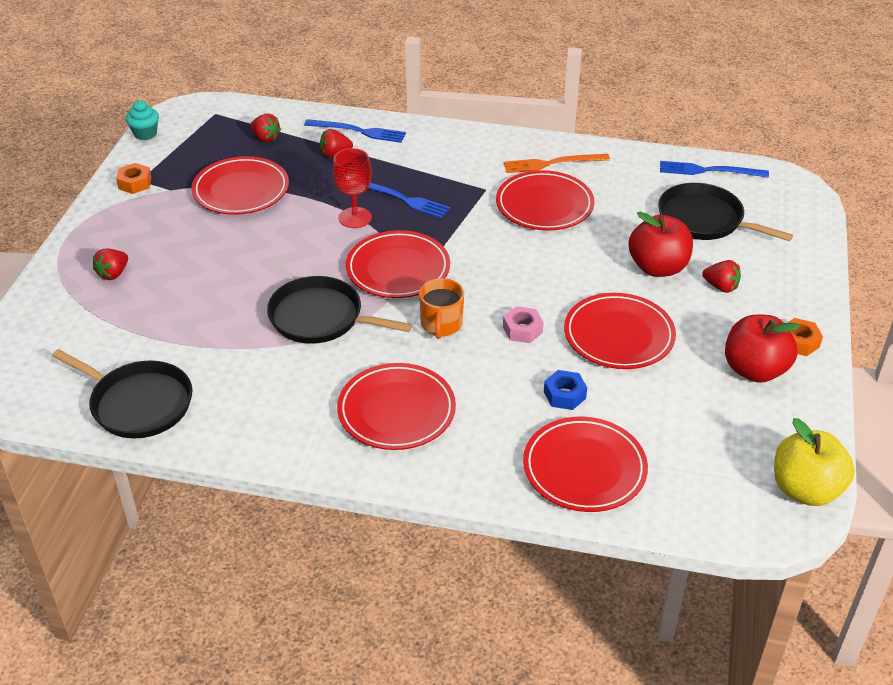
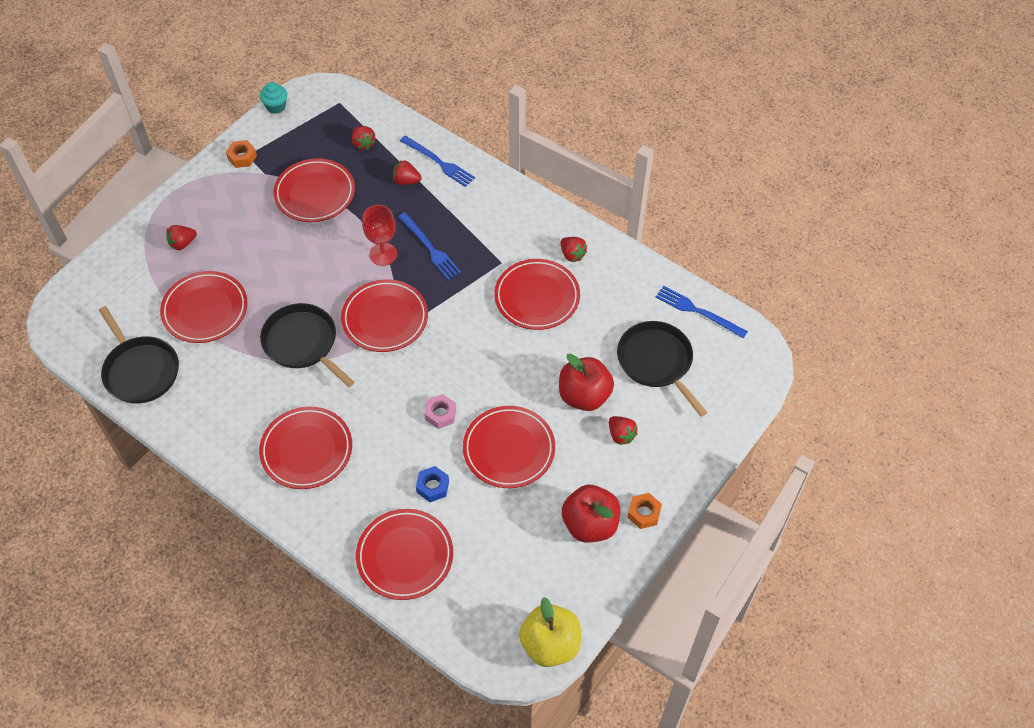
camera: 25 degrees right, 15 degrees up
orange mug [419,278,464,339] -> none
orange fork [504,154,610,173] -> red strawberry [560,237,587,262]
none -> red plate [160,271,248,343]

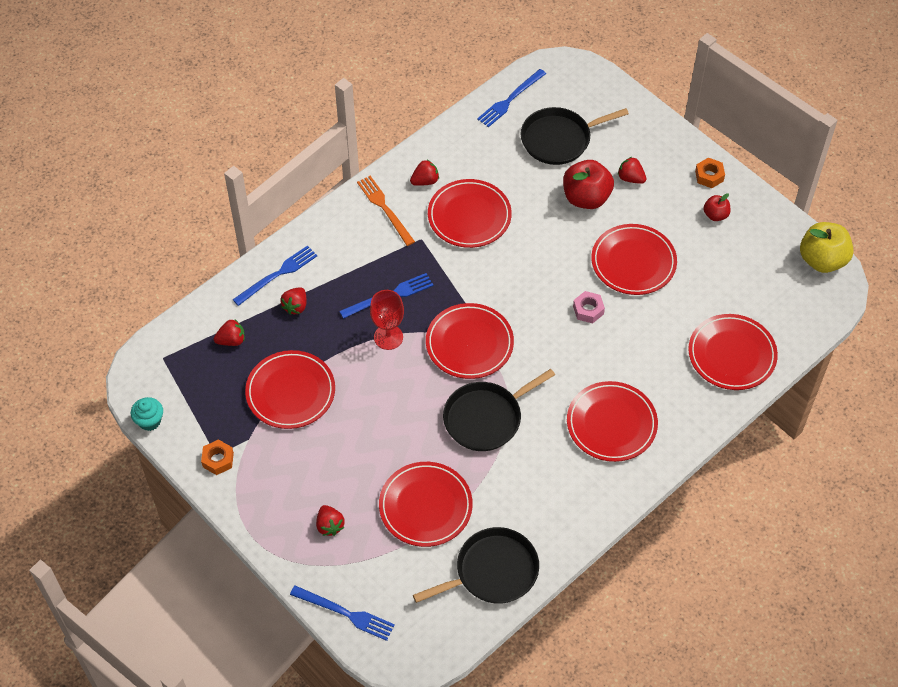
camera: 80 degrees left, 0 degrees up
blue nut [416,466,449,502] -> none
red apple [562,485,620,543] -> red apple [703,193,730,221], size x0.53
red strawberry [609,416,638,445] -> red strawberry turned 120 degrees counterclockwise [618,157,646,184]
none -> blue fork [290,586,395,641]
none -> orange fork [357,176,415,246]

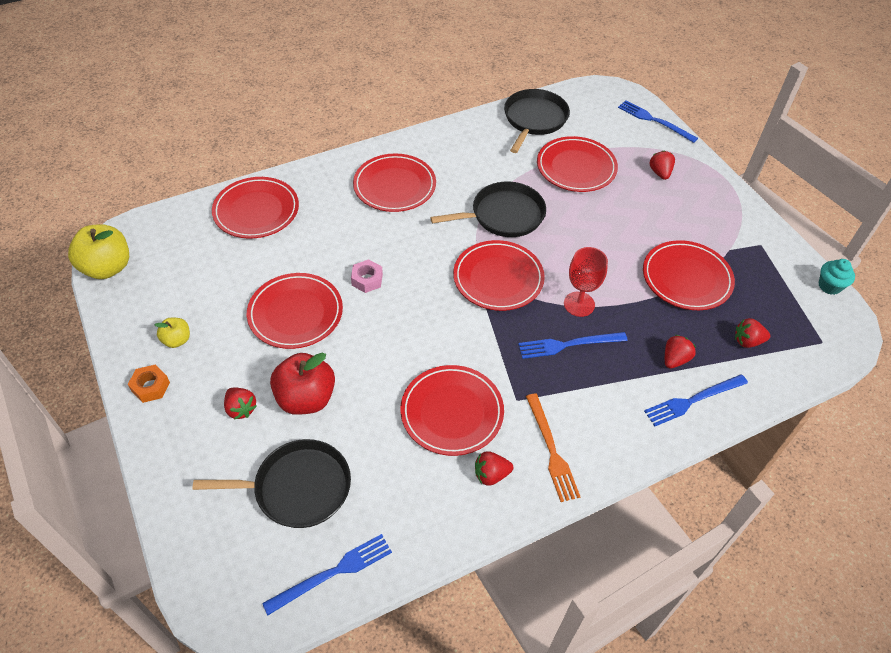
camera: 165 degrees left, 5 degrees down
orange nut [201,439,234,475] -> none
black pan [413,527,539,604] -> black pan turned 120 degrees clockwise [504,89,570,153]
red apple [703,193,730,221] -> yellow apple [155,318,190,348]

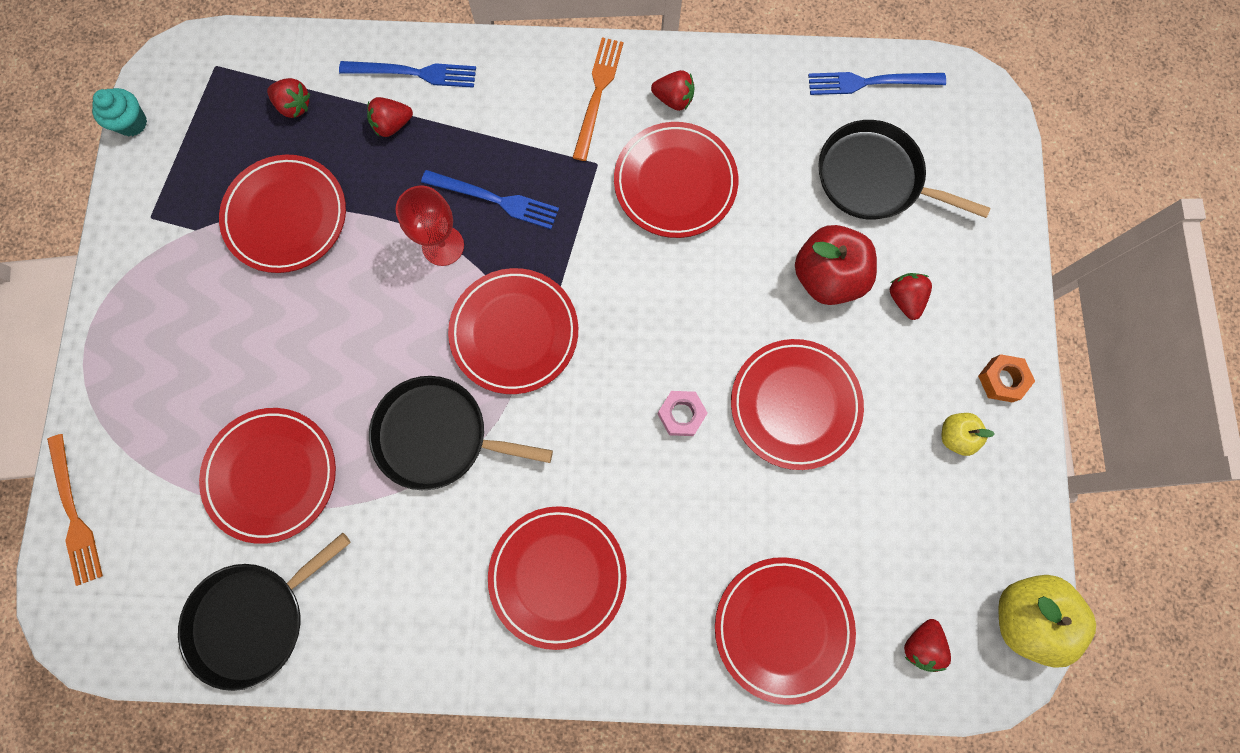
camera: 150 degrees left, 25 degrees up
blue fork [618,100,698,143] -> orange fork [47,434,103,586]
red strawberry [649,151,675,180] -> red strawberry moved to [904,619,951,672]

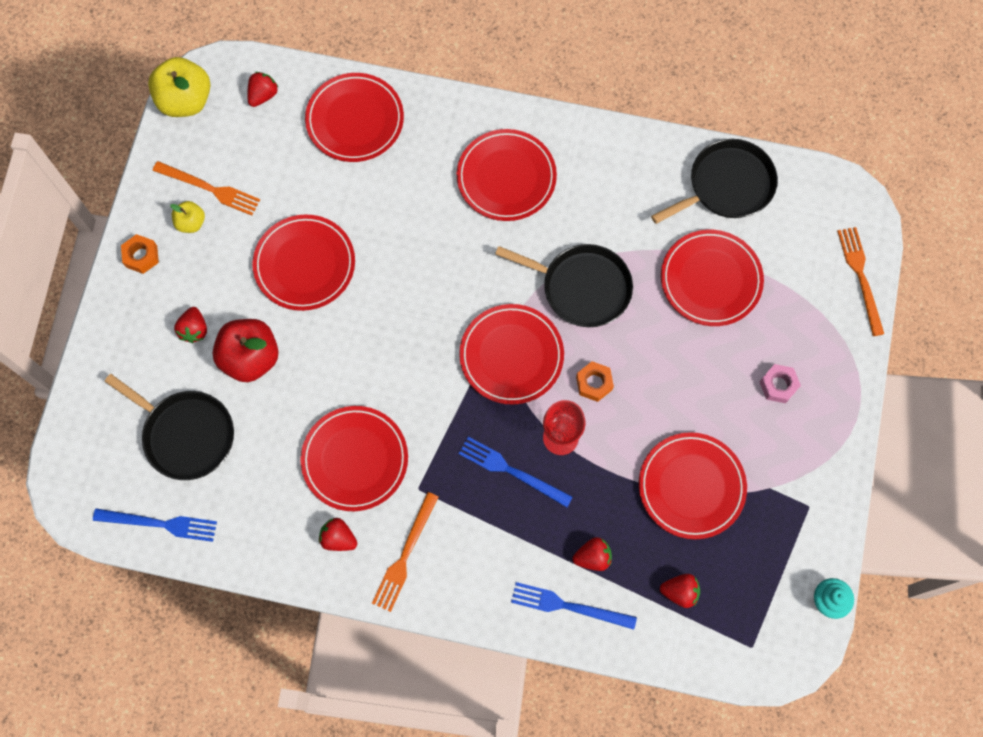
camera: 170 degrees left, 5 degrees down
red strawberry [267,78,310,118] -> red strawberry turned 150 degrees clockwise [660,574,700,608]
pink nut [658,391,708,436] -> pink nut moved to [759,364,801,403]
none -> orange fork [153,161,260,216]
none -> orange nut [576,361,614,402]

